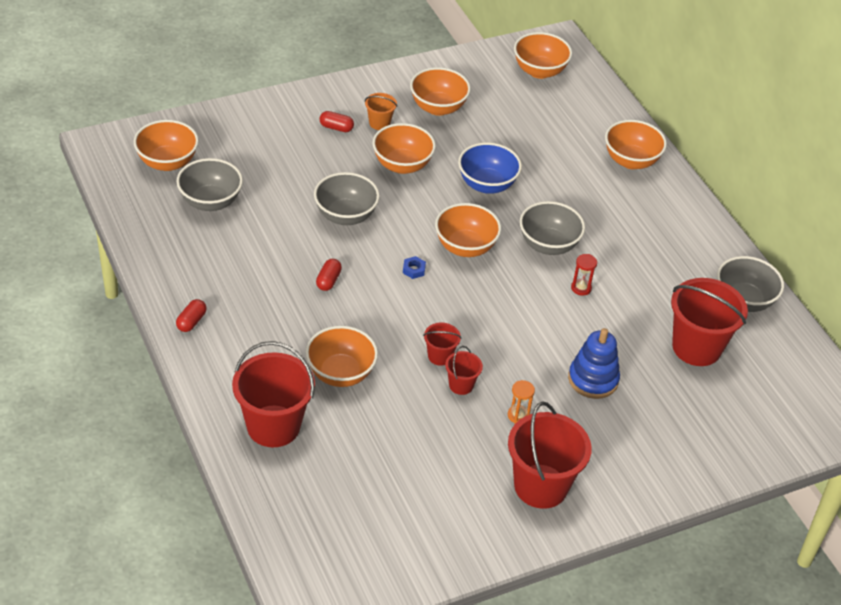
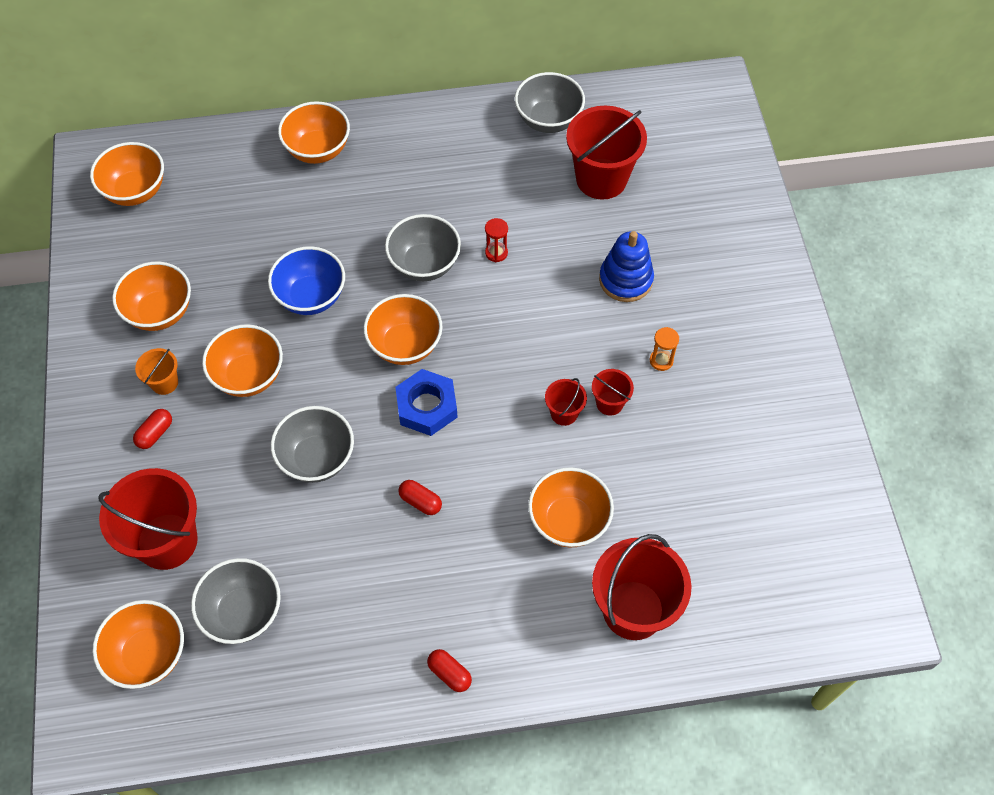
camera: 70 degrees left, 15 degrees up
blue nut [403,256,426,279] -> blue nut [395,369,458,436], size x2.23
red bucket [508,401,592,509] -> red bucket moved to [98,468,198,570]

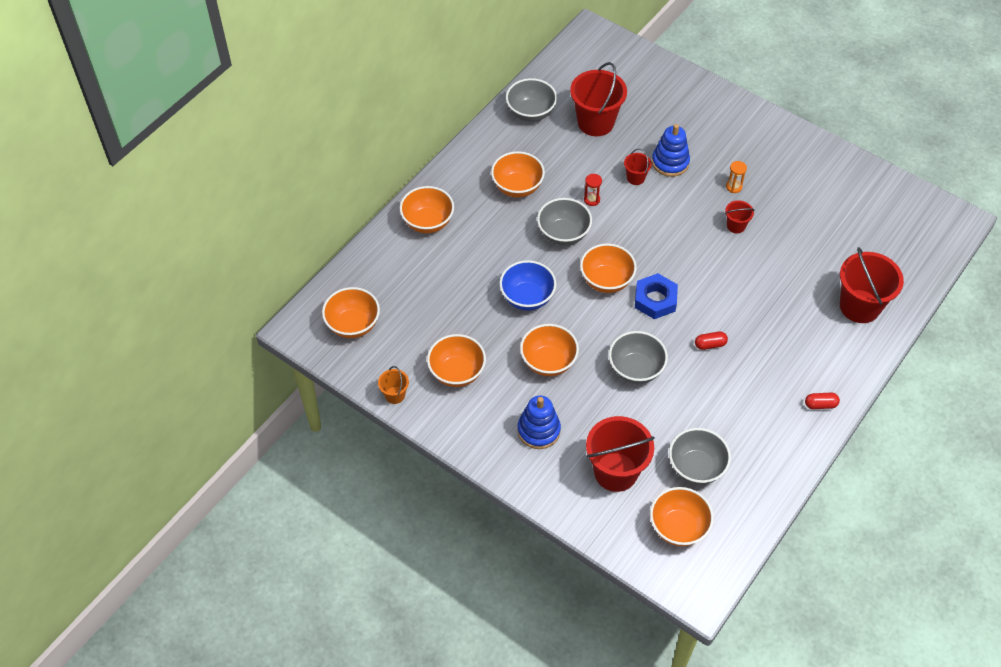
camera: 45 degrees left, 5 degrees down
red capsule [133,409,172,449] -> blue stacking toy [517,395,561,449]
orange bucket [135,348,178,395] -> orange bucket moved to [378,366,409,404]
orange bowl [528,467,614,548] -> orange bowl moved to [491,151,545,198]
red bucket [545,378,587,426] -> red bucket moved to [624,149,652,185]

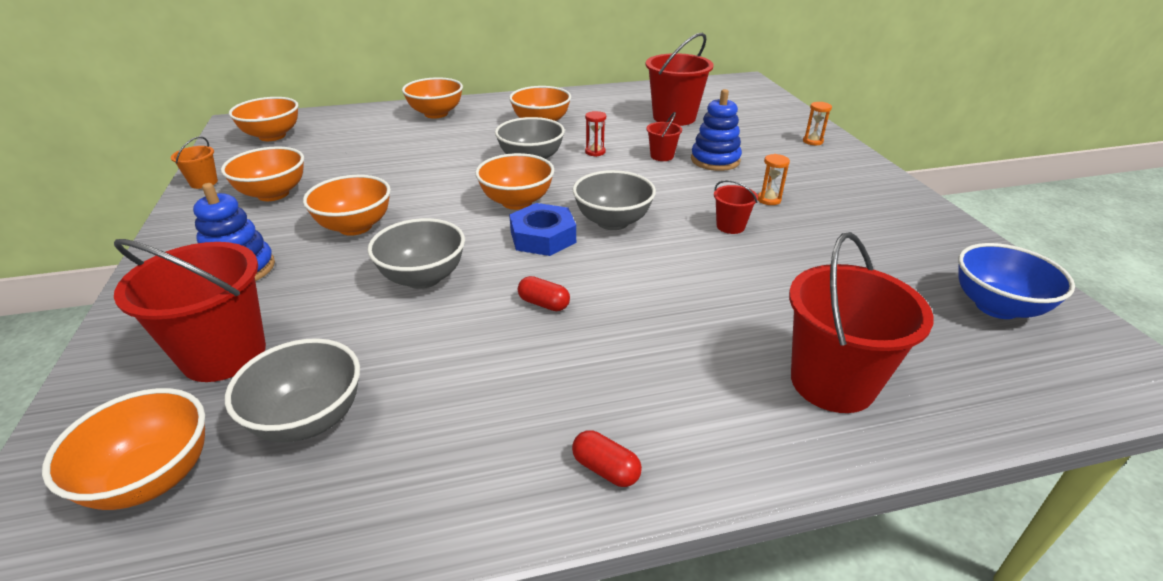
camera: 40 degrees right, 20 degrees down
blue bowl [499,260,556,311] -> blue bowl moved to [958,243,1075,319]
grey bowl [506,78,557,122] -> grey bowl moved to [573,170,656,230]
none -> orange hourglass [803,102,832,145]

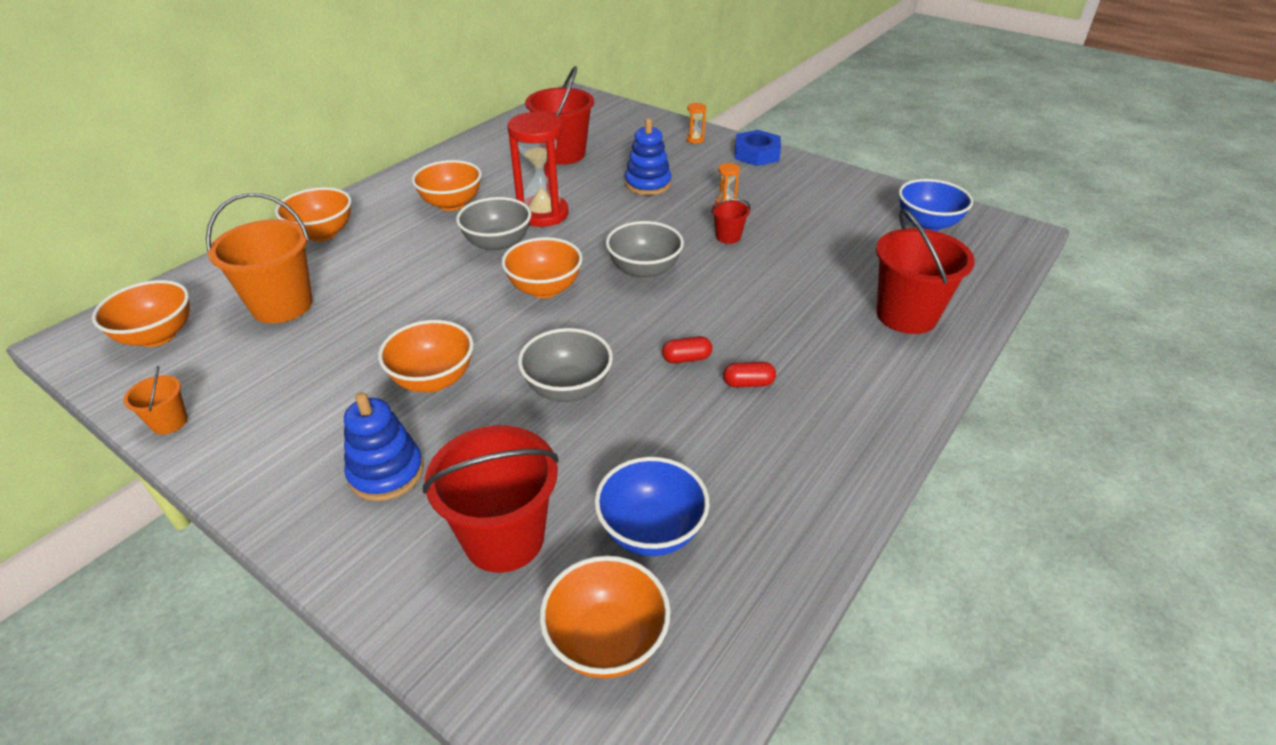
camera: 40 degrees left, 5 degrees up
orange bowl [221,146,304,201] -> none
grey bowl [225,338,360,443] -> blue bowl [594,457,709,556]
blue nut [509,203,576,256] -> blue nut moved to [735,130,781,166]
red capsule [572,430,642,487] -> red capsule moved to [723,362,776,387]
red hourglass [585,111,606,157] -> red hourglass [508,111,569,227], size x2.39
red bucket [646,112,682,161] -> none
none -> orange bucket [206,193,312,323]

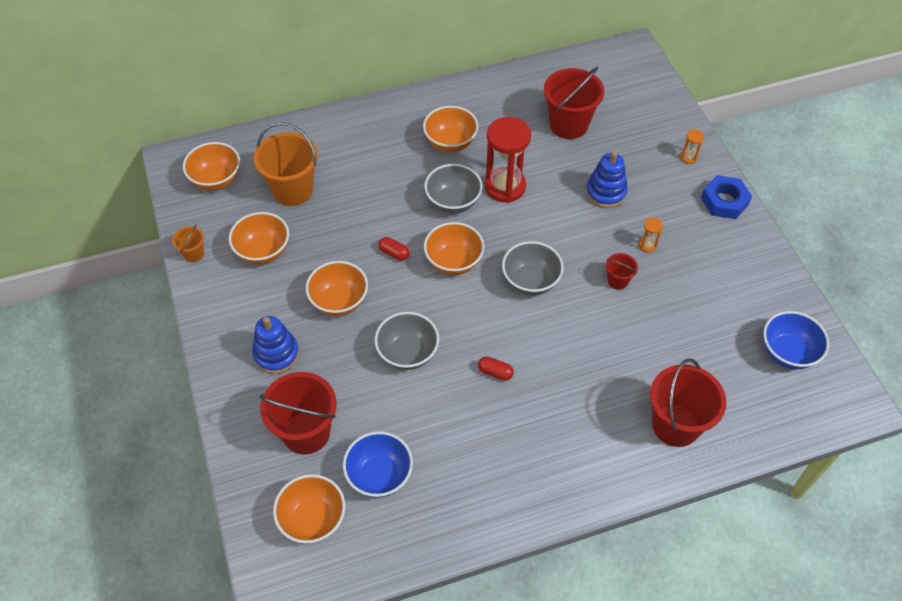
camera: 35 degrees right, 15 degrees up
orange bowl [275,187,352,242] -> orange bowl moved to [229,212,289,265]
red capsule [723,362,776,387] -> red capsule moved to [378,237,410,261]

